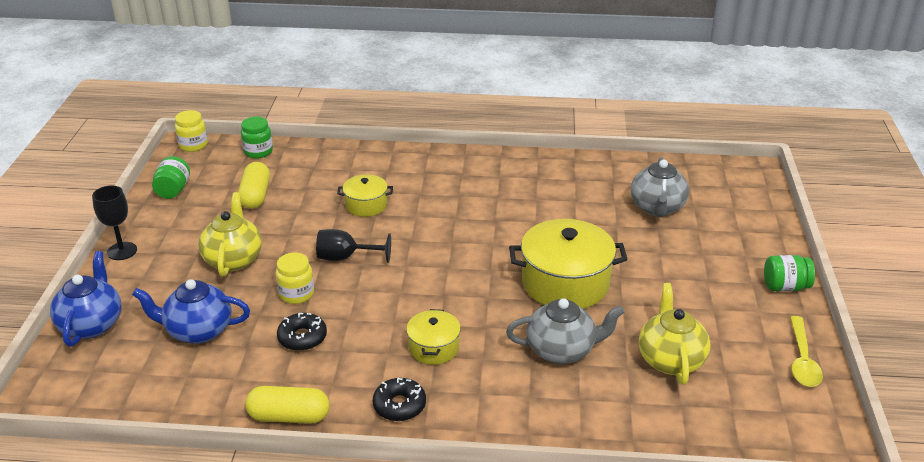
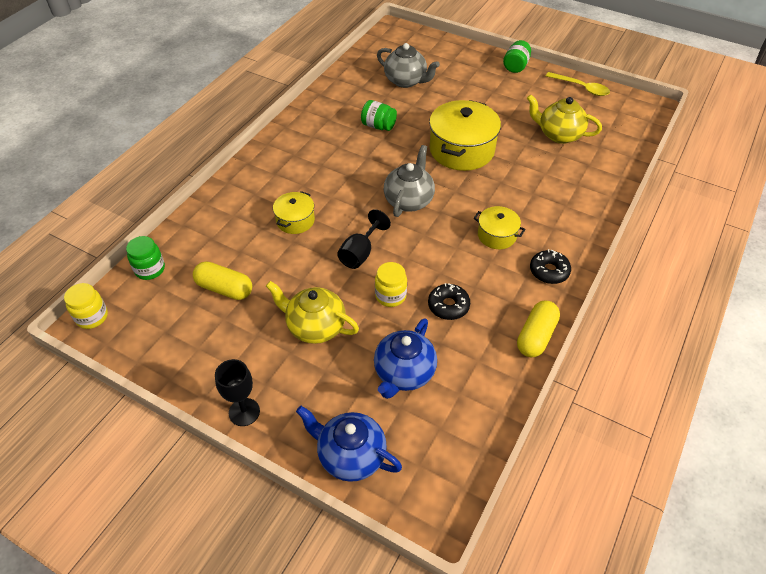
camera: 65 degrees left, 15 degrees up
green jar [152,156,190,199] -> green jar moved to [361,100,397,131]
grey teapot [506,298,625,364] -> grey teapot moved to [384,145,435,217]

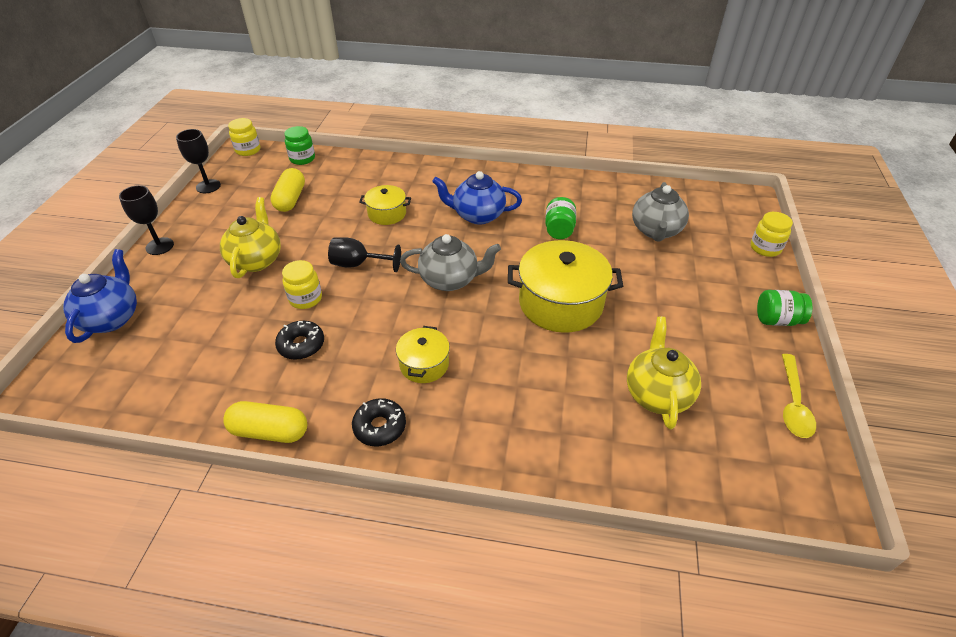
camera: 70 degrees right, 5 degrees down
blue teapot [374,319,437,399] -> blue teapot moved to [432,171,522,225]
none -> black goblet [176,129,221,193]
none -> yellow jar [751,212,793,257]

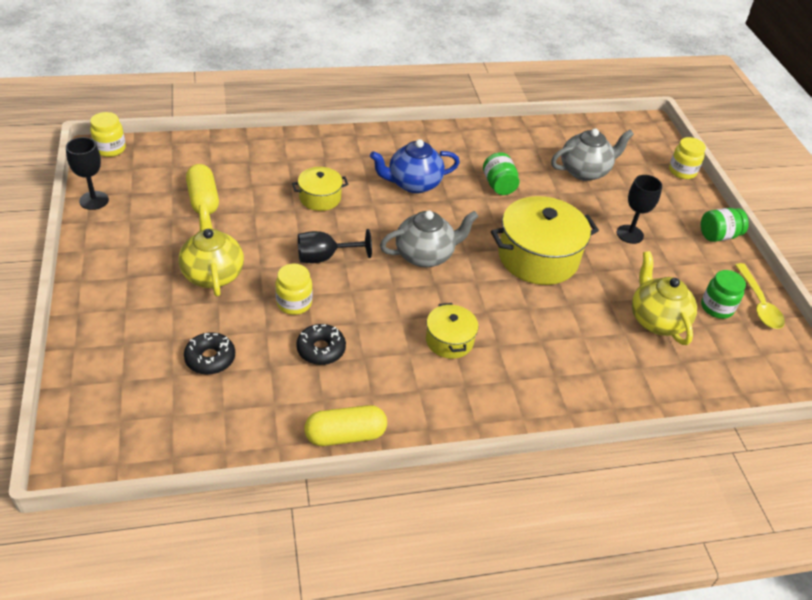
camera: 25 degrees left, 0 degrees up
blue teapot [63,249,137,343] -> none
black goblet [119,185,174,255] -> black goblet moved to [617,175,662,244]
green jar [284,126,315,165] -> green jar moved to [701,270,746,319]
black donut [352,398,406,446] -> black donut moved to [184,332,235,375]
grey teapot [632,182,689,242] -> grey teapot turned 105 degrees counterclockwise [551,129,634,181]

